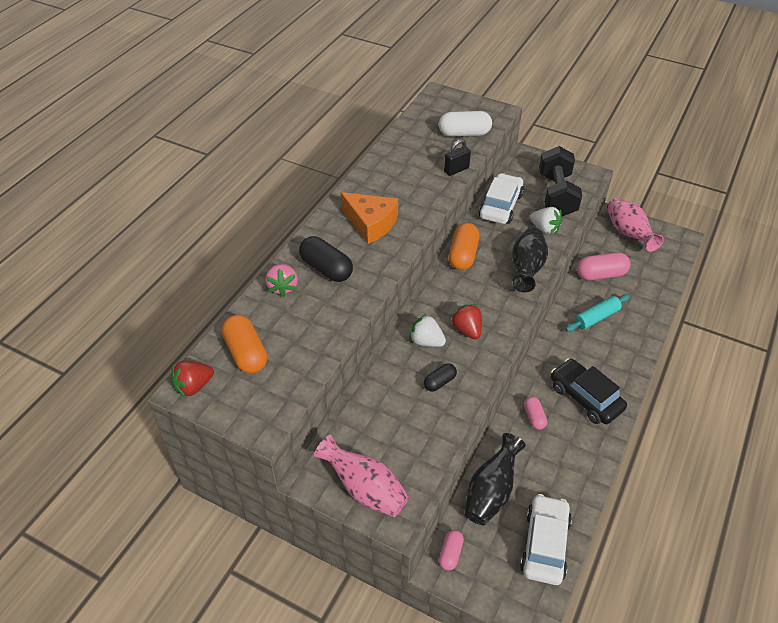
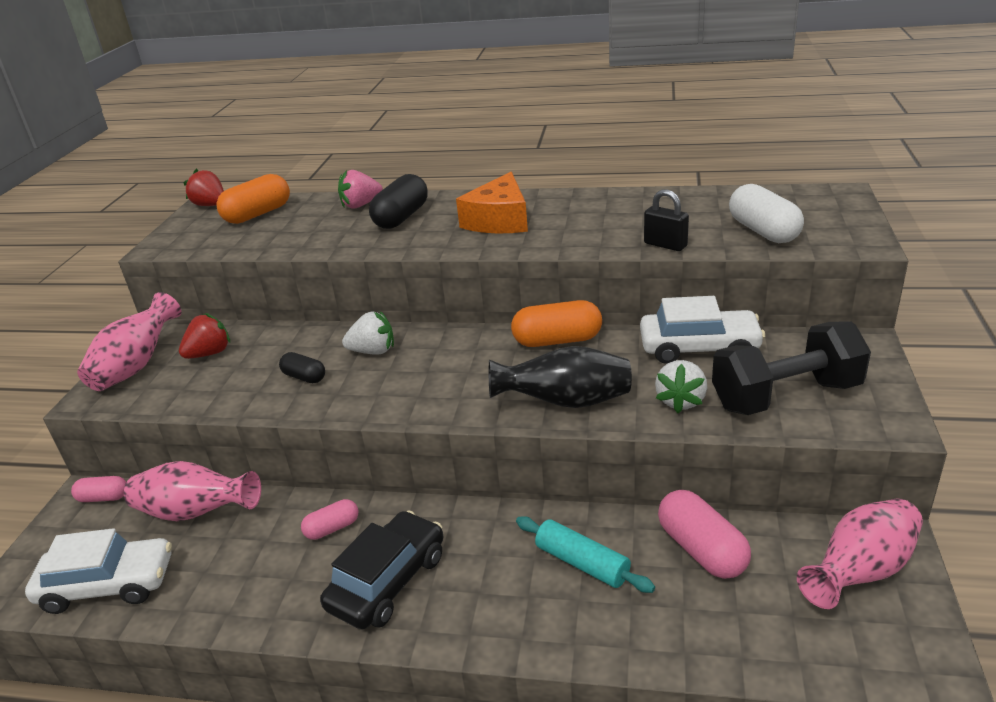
camera: 75 degrees right, 15 degrees down
white strawberry [409,314,446,347] -> white strawberry turned 75 degrees clockwise [342,311,394,355]
red strawberry [451,304,482,339] -> red strawberry moved to [179,313,230,359]
black vase [464,433,526,525] -> pink vase [124,461,261,521]

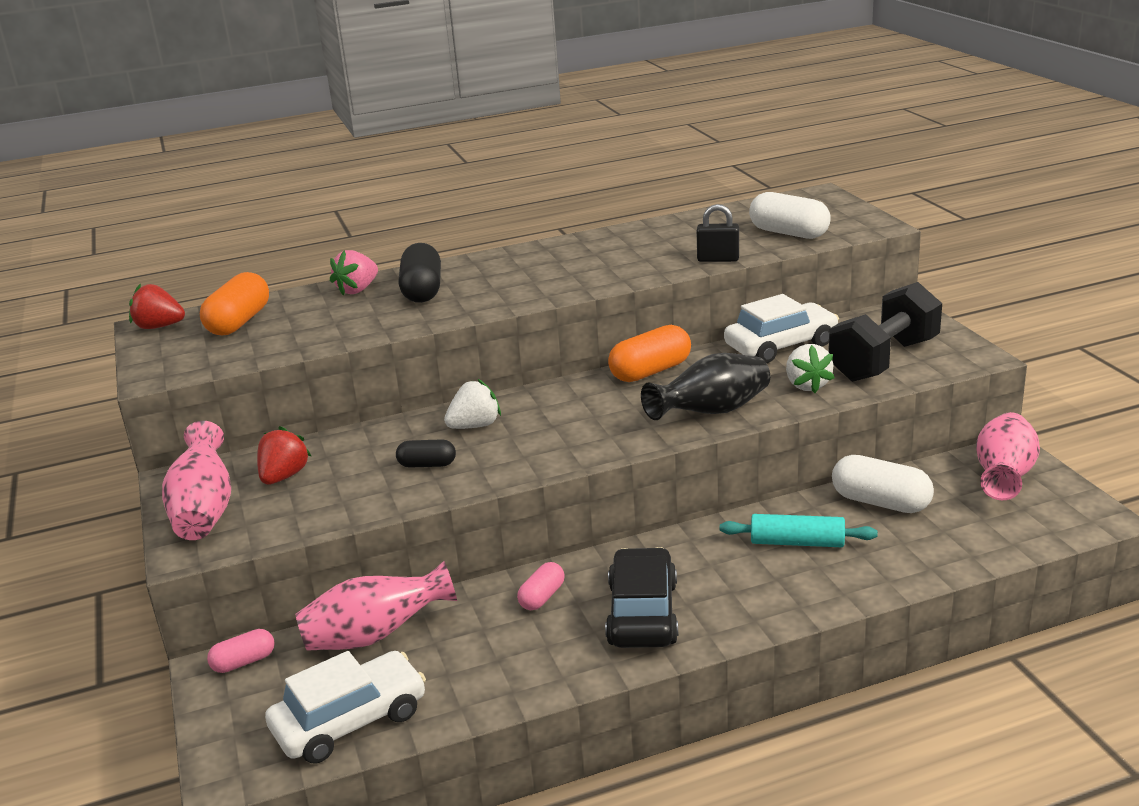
camera: 30 degrees left, 5 degrees down
orange cheese [456,172,528,234] -> none
pink capsule [658,490,751,579] -> white capsule [832,455,934,513]

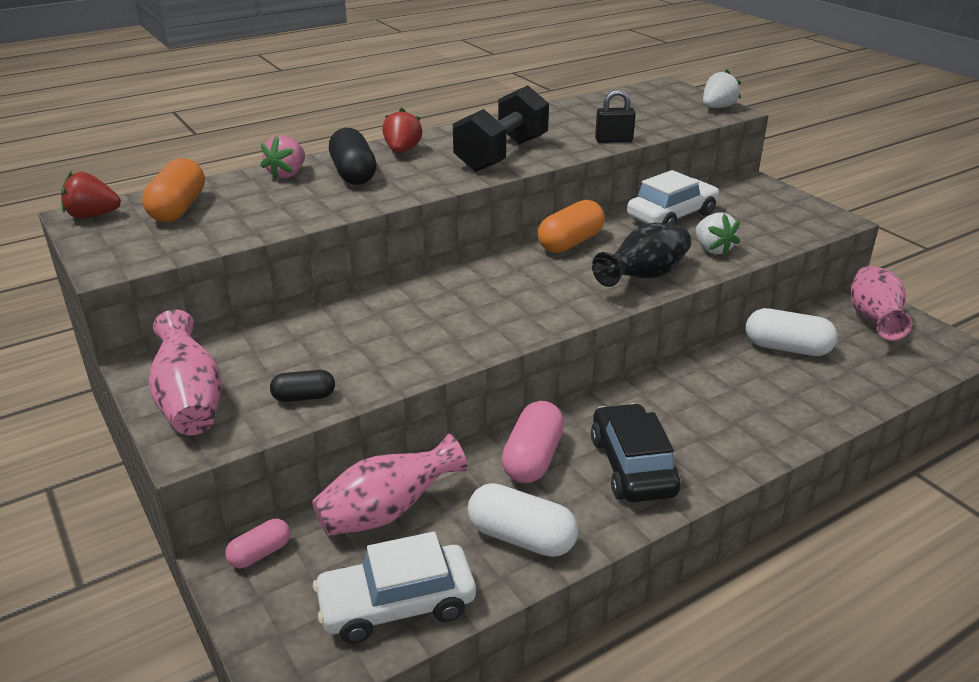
camera: 15 degrees left, 5 degrees up
red strawberry [257,426,311,485] -> red strawberry moved to [382,108,422,153]
white car [265,651,426,763] -> white car turned 150 degrees counterclockwise [313,532,476,644]
black capsule [396,439,456,468] -> black capsule moved to [270,370,335,402]
white strawberry [444,379,501,429] -> white strawberry moved to [703,70,741,108]
pink capsule [517,562,565,610] -> pink capsule [502,401,564,483], size x1.72
turquoise rolling pin [720,514,878,547] -> none
white capsule [749,192,831,239] -> white capsule moved to [468,483,578,557]
black dumbbell [828,282,942,382] -> black dumbbell moved to [453,85,549,172]

